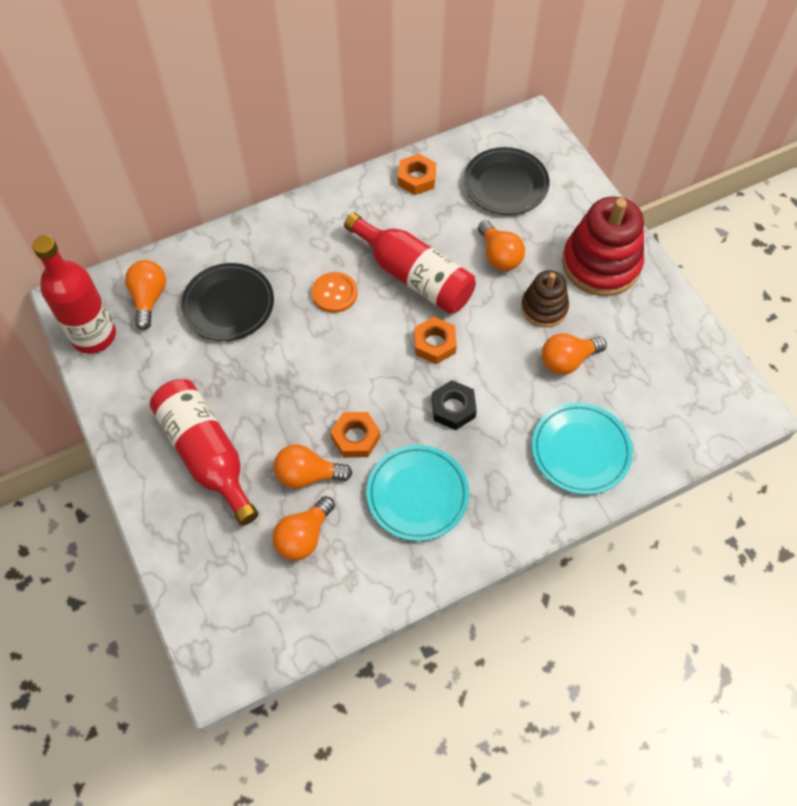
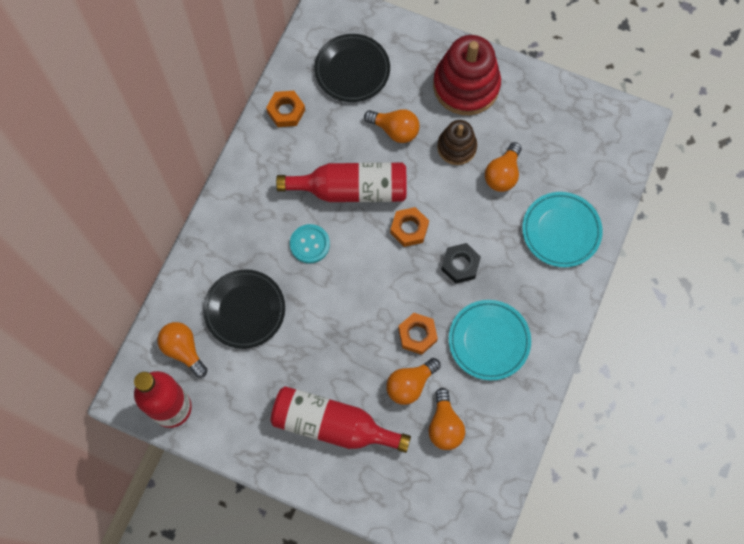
camera: 40 degrees left, 10 degrees up
orange button [312,272,357,313] -> turquoise button [290,224,330,263]

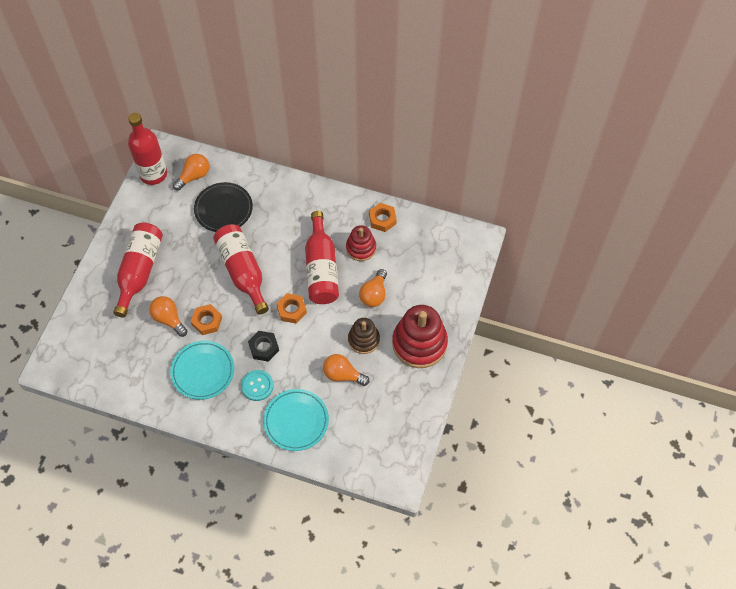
camera: 85 degrees right, 10 degrees down
turquoise button [290,224,330,263] -> turquoise button moved to [241,370,274,401]
black plate [314,34,390,102] -> none
orange light bulb [428,388,465,450] -> none
none -> red bottle [213,224,269,315]
none -> red stacking toy [346,225,376,261]

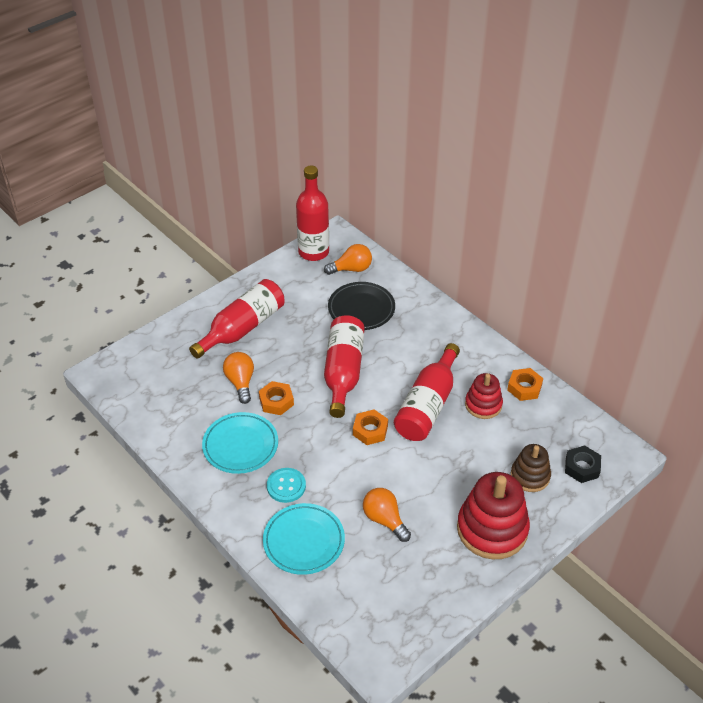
camera: 30 degrees right, 15 degrees down
black nut [248,331,279,362] -> black nut moved to [565,445,601,483]
brown stacking toy [348,318,380,354] -> brown stacking toy moved to [511,444,551,492]
orange light bulb [359,269,387,307] -> none

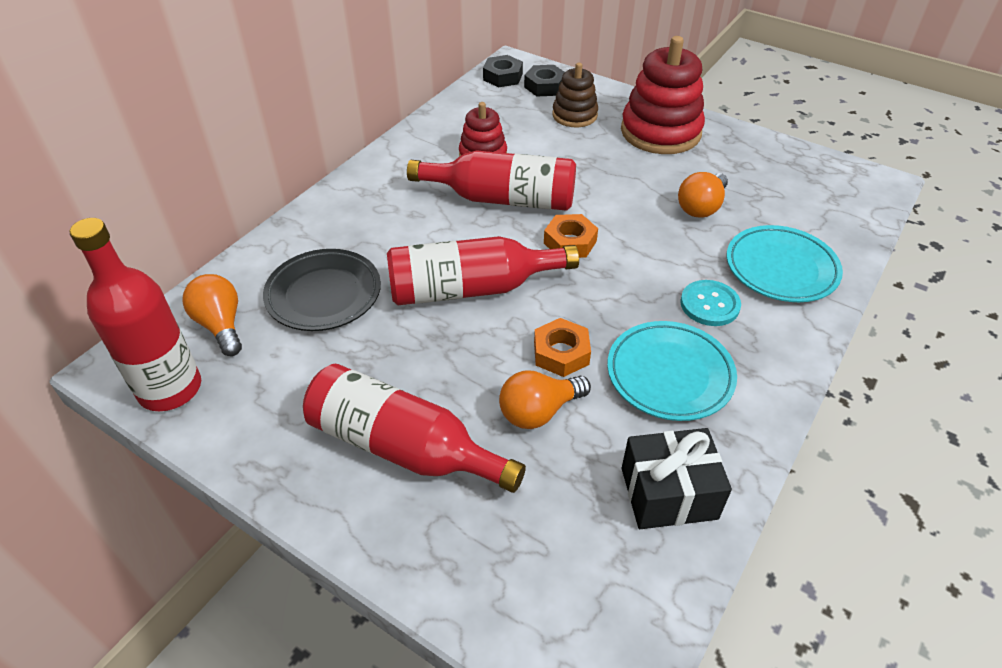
camera: 105 degrees left, 0 degrees up
orange nut [507,368,543,401] -> none
none -> black nut [483,55,523,88]
none -> black gift [622,428,732,529]

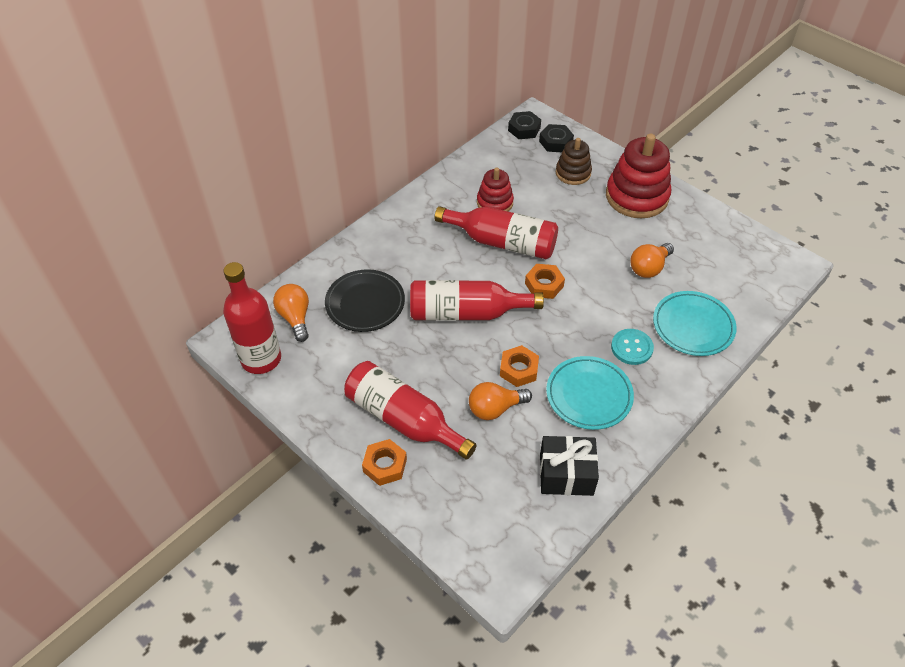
camera: 10 degrees right, 5 degrees up
none -> orange nut [362,439,407,486]

